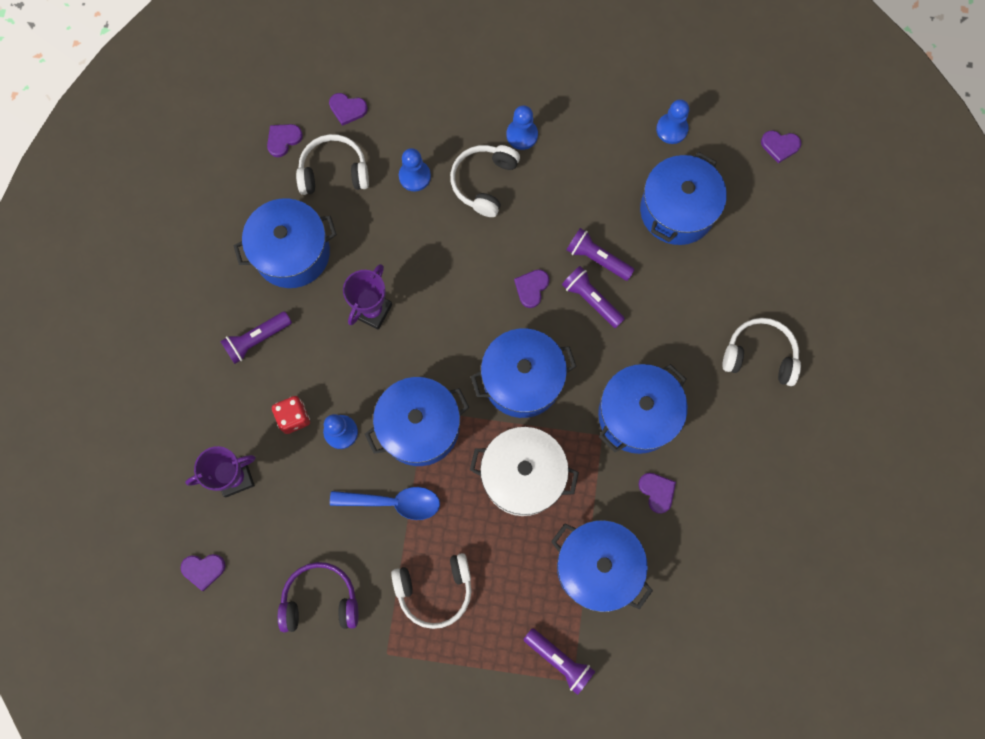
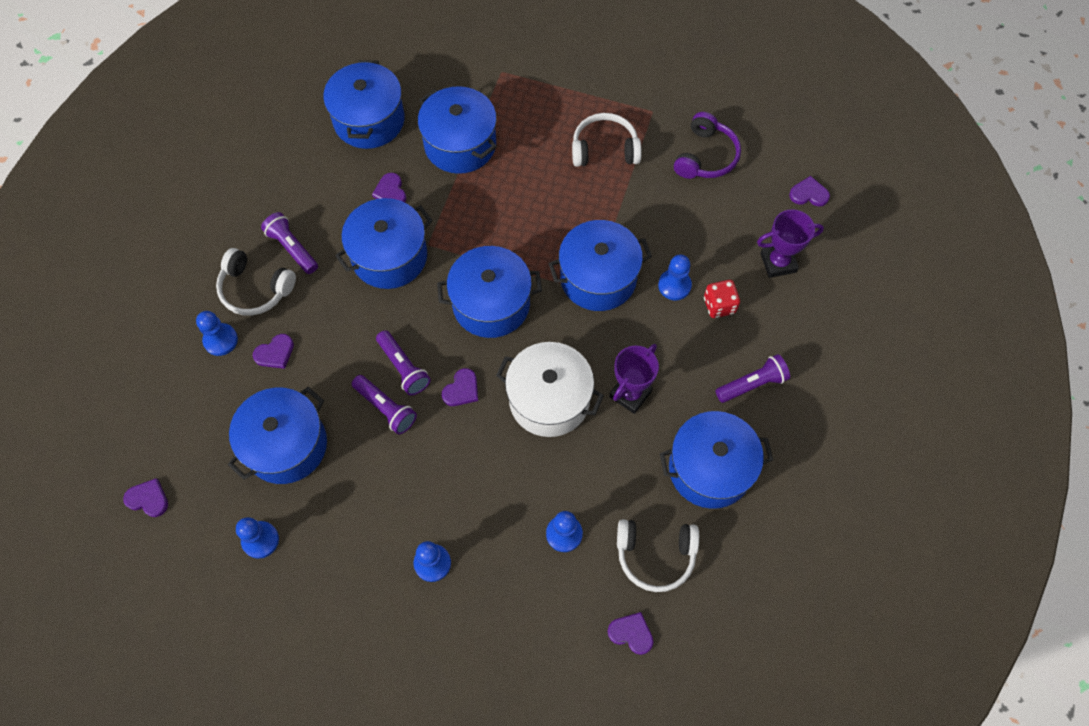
camera: 170 degrees left, 10 degrees down
purple heart [267,124,303,157] -> purple heart moved to [253,334,294,369]
purple headphones [278,562,358,632] -> purple headphones turned 75 degrees counterclockwise [674,112,741,179]
blue spoon [330,487,440,520] -> none
white headphones [450,145,520,217] -> none
white pot [470,427,579,516] -> white pot moved to [496,342,604,437]
purple flashlight [523,628,595,695] -> purple flashlight moved to [261,212,318,274]
none -> blue pawn [196,311,238,356]
none -> blue pot [323,60,405,149]

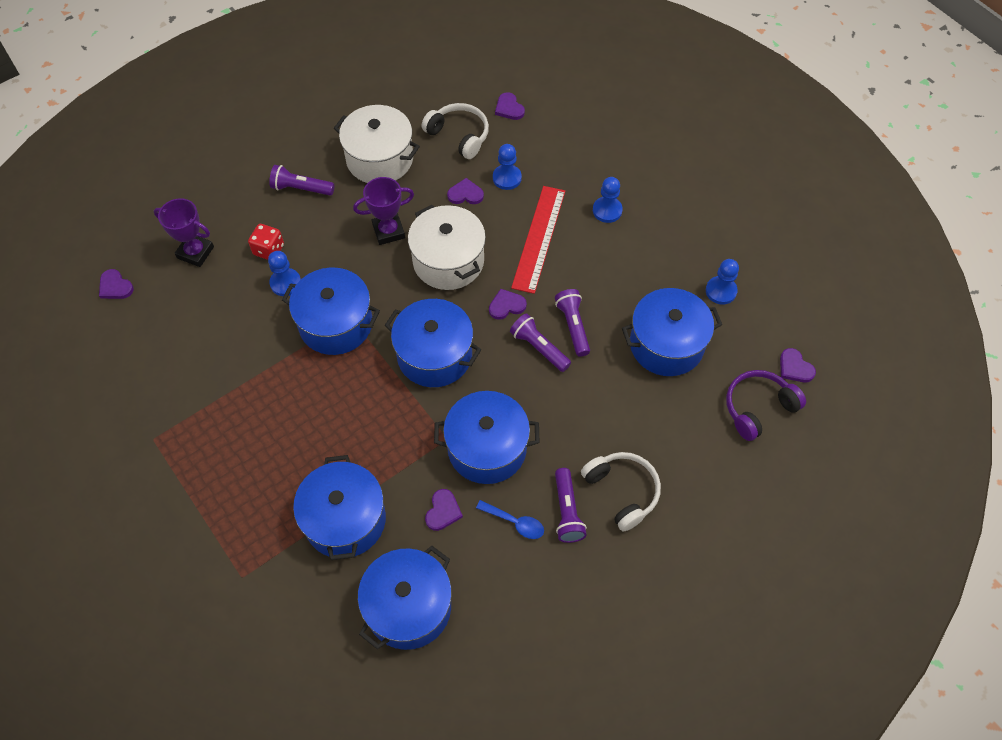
camera: 145 degrees left, 5 degrees down
blue pawn [196,311,238,356] -> none
purple heart [253,334,294,369] -> purple heart moved to [447,178,484,204]
purple flashlight [376,330,431,395] -> purple flashlight turned 45 degrees counterclockwise [510,313,571,372]
white headphones [572,113,641,167] -> none
blue pot [660,411,773,509] -> white pot [334,105,420,183]
purple headphones [674,112,741,179] -> purple headphones moved to [726,370,806,441]
none -> blue spoon [476,500,544,539]
none -> red ruler [511,186,565,294]

